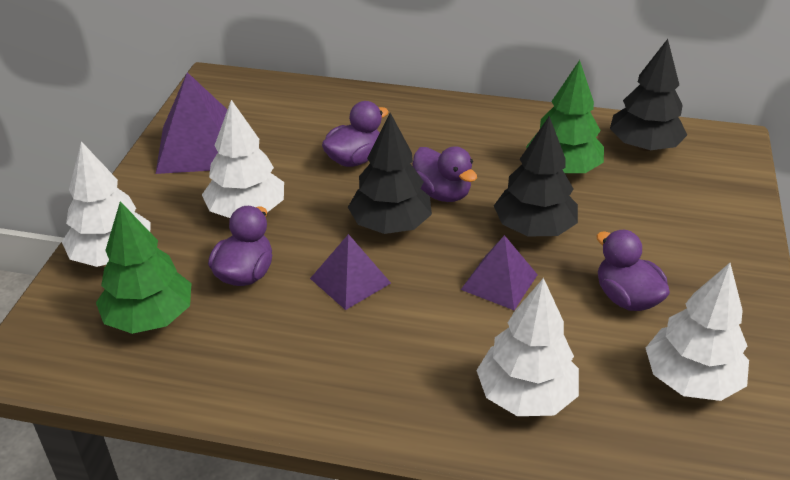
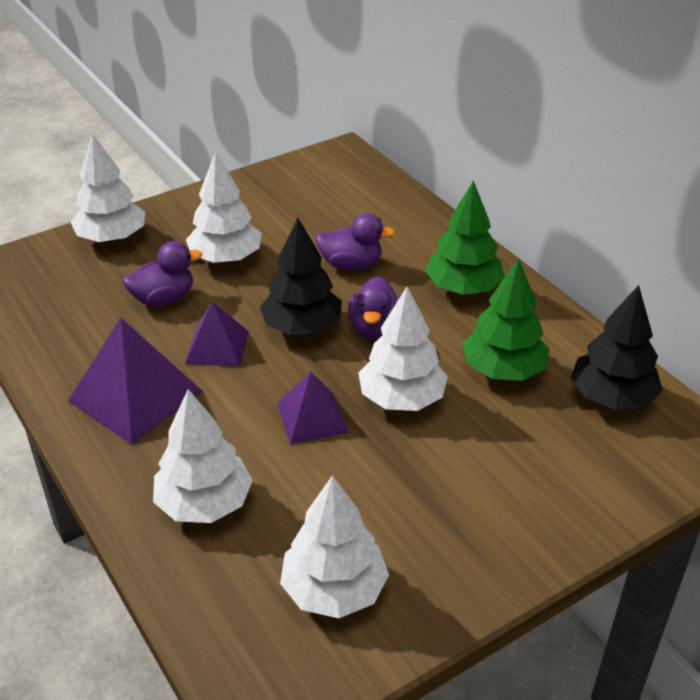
camera: 45 degrees right, 0 degrees up
green tree [96,201,191,334] -> green tree moved to [425,180,505,295]
purple pyramid [156,72,227,174] -> purple pyramid moved to [68,318,203,445]
black tree [494,116,578,237] -> white tree [358,287,448,411]
purple duck [596,230,670,311] -> none

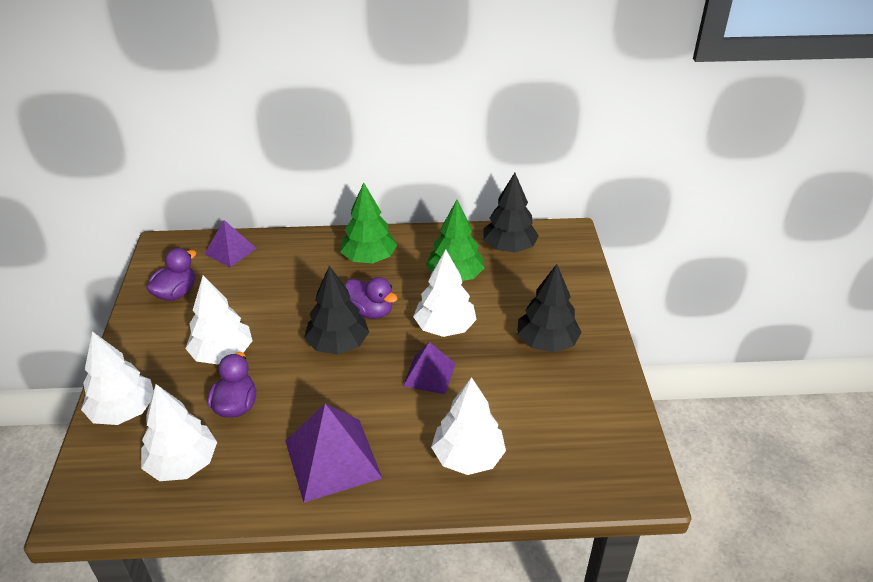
camera: 60 degrees left, 0 degrees up
purple pyramid [185,302,249,367] -> purple pyramid moved to [205,220,257,267]
white tree [280,475,389,618] -> white tree moved to [141,384,217,481]
purple duck [315,213,395,271] -> purple duck moved to [146,248,196,301]
none -> black tree [517,264,581,353]

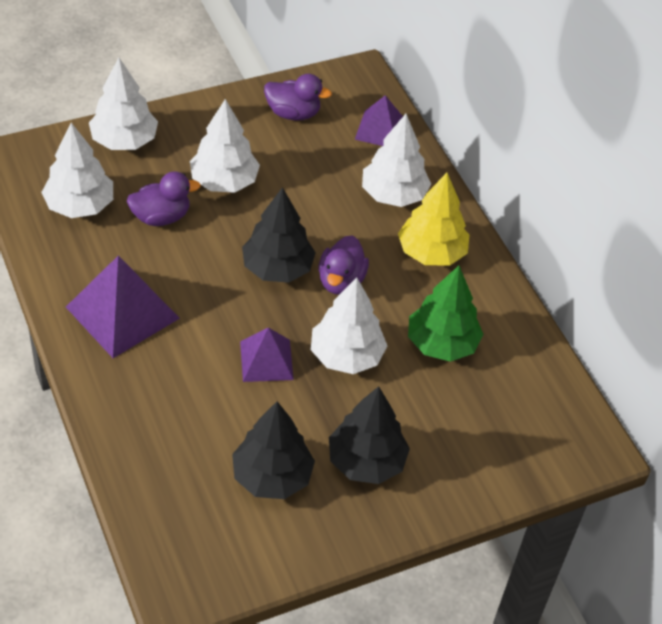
camera: 65 degrees right, 10 degrees up
green tree [340,183,397,263] -> yellow tree [398,173,470,266]
white tree [431,377,506,475] -> white tree moved to [362,114,431,207]
black tree [483,173,539,253] -> black tree moved to [232,402,315,499]

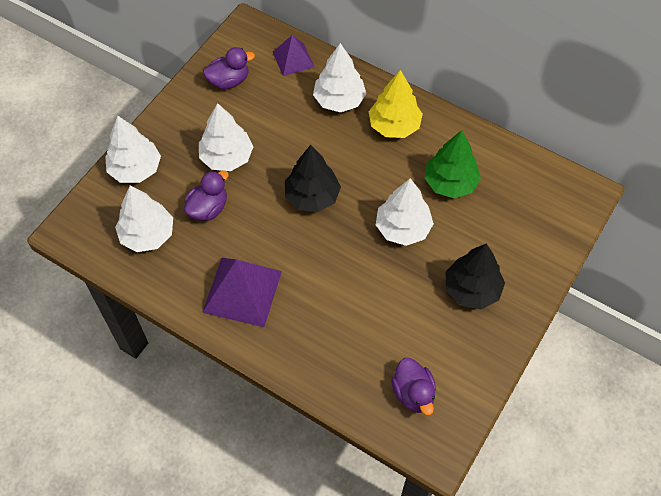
camera: 30 degrees left, 10 degrees up
black tree [232,402,315,499] -> none
purple pyramid [240,327,294,382] -> none
purple duck [318,235,369,295] -> purple duck moved to [391,358,436,415]

